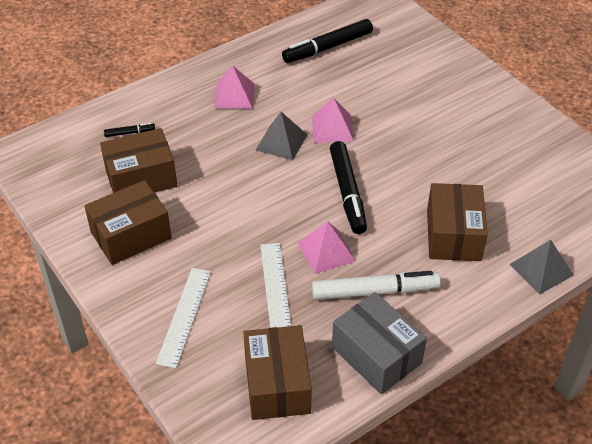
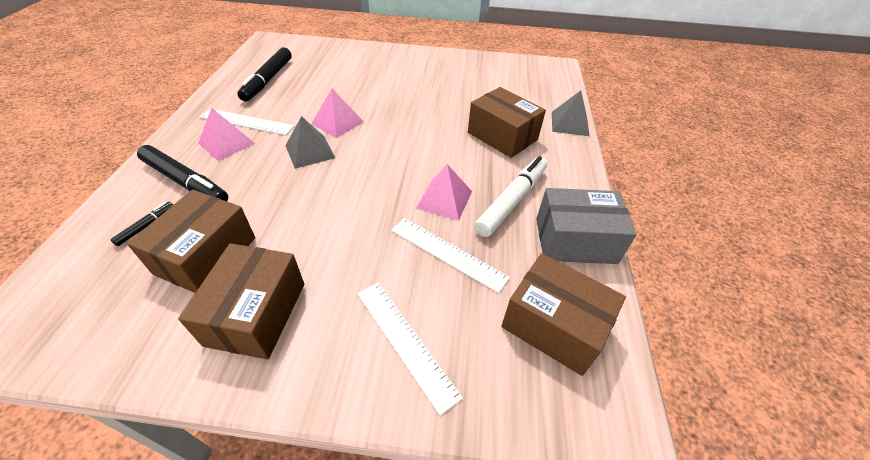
camera: 50 degrees left, 0 degrees up
black marker [330,141,367,234] -> black marker moved to [137,145,228,201]
none -> white ruler [200,109,294,135]

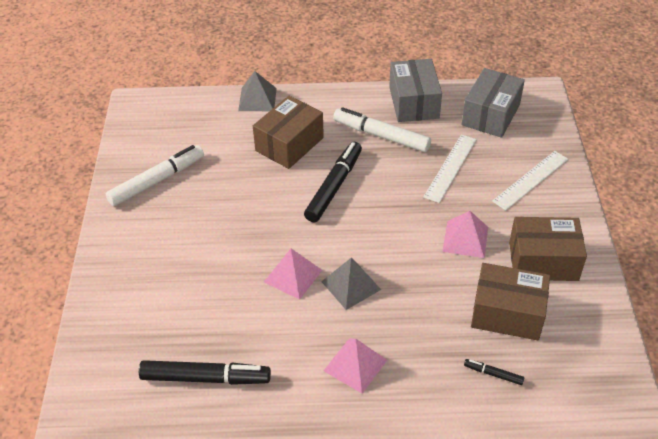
camera: 95 degrees left, 0 degrees up
black marker [137,145,228,201] -> black marker moved to [304,142,362,222]
white ruler [200,109,294,135] -> none
pink pyramid [416,164,472,221] -> pink pyramid moved to [442,211,488,258]
brown box [501,253,626,376] -> grey box [462,68,525,138]
none -> white marker [106,145,204,206]

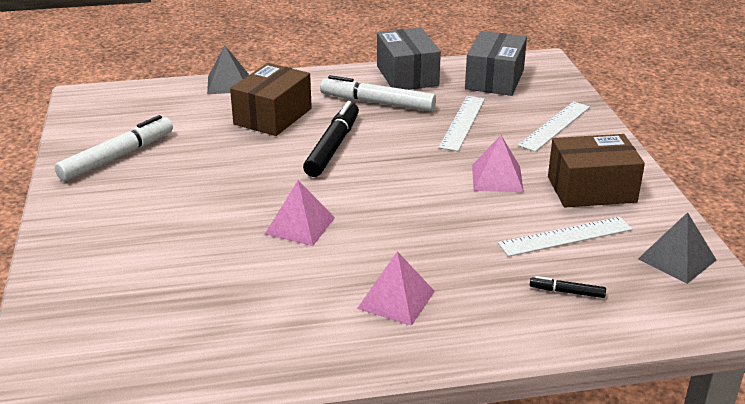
camera: 10 degrees left, 15 degrees down
black marker [139,360,271,385] -> none
grey pyramid [321,258,381,310] -> grey pyramid moved to [638,212,716,284]
brown box [471,263,550,340] -> white ruler [498,217,632,257]

